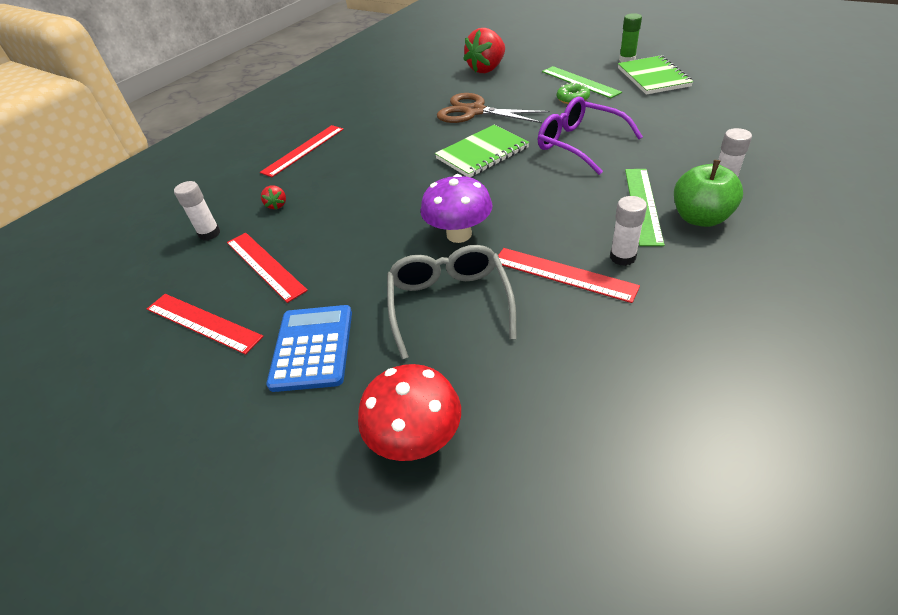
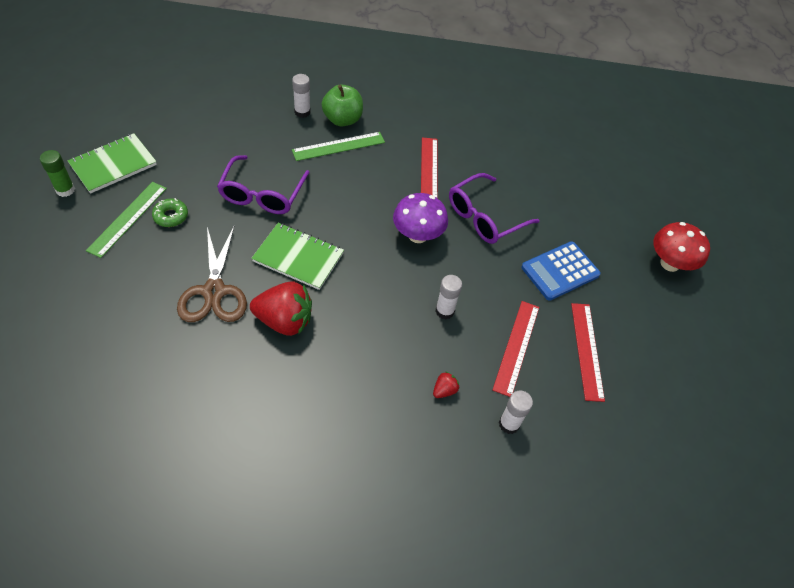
camera: 130 degrees left, 10 degrees up
red ruler [260,125,344,177] -> none
red mushroom [358,364,461,461] -> red mushroom moved to [653,222,710,272]
grey glasses [387,245,517,359] -> purple glasses [449,173,540,244]
red strawberry [463,28,505,73] -> red strawberry moved to [250,281,312,336]
white glue stick [610,196,647,266] -> white glue stick moved to [435,275,462,319]

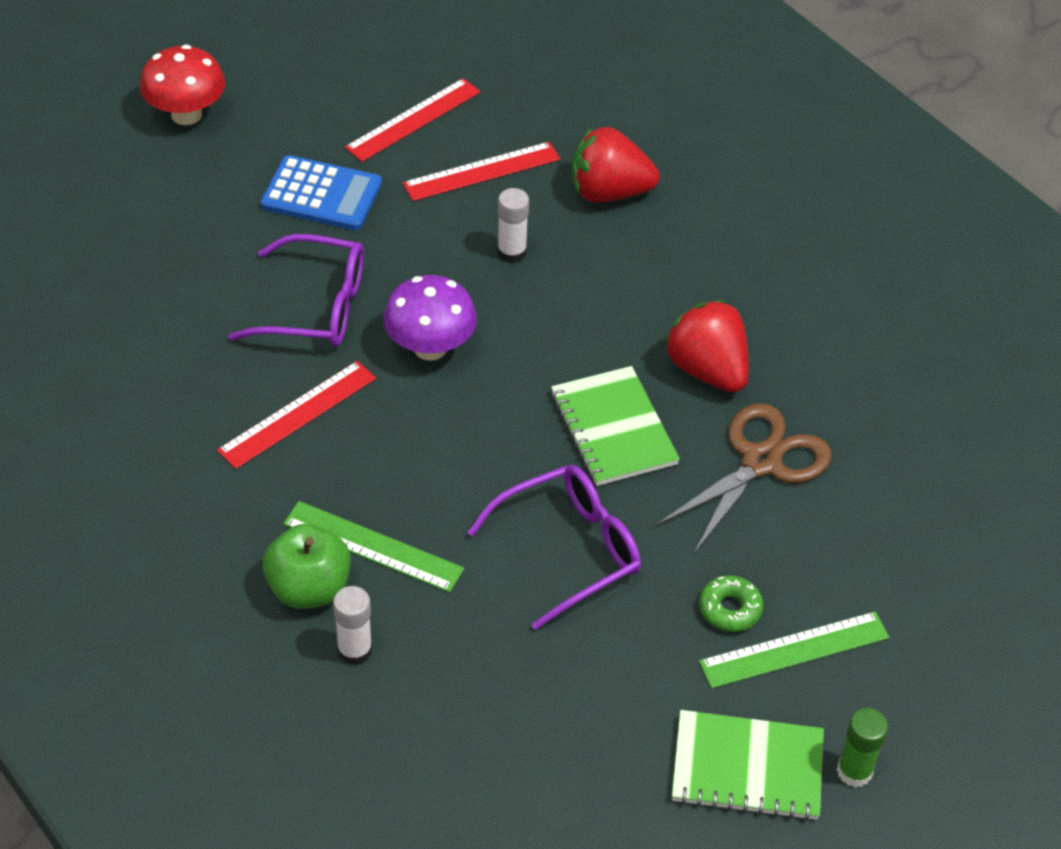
camera: 130 degrees left, 5 degrees down
red strawberry [433,371,459,398] -> red strawberry [572,127,660,202], size x2.28
white glue stick [499,391,533,434] -> none

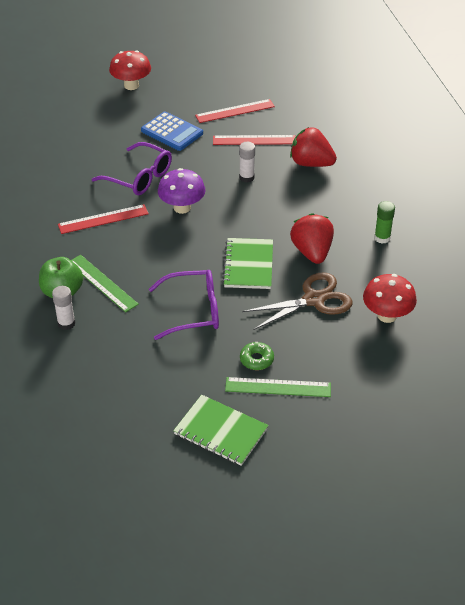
camera: 25 degrees right, 5 degrees down
green glue stick [837,708,888,787] -> green glue stick moved to [374,201,395,244]
none -> red mushroom [363,274,417,323]

